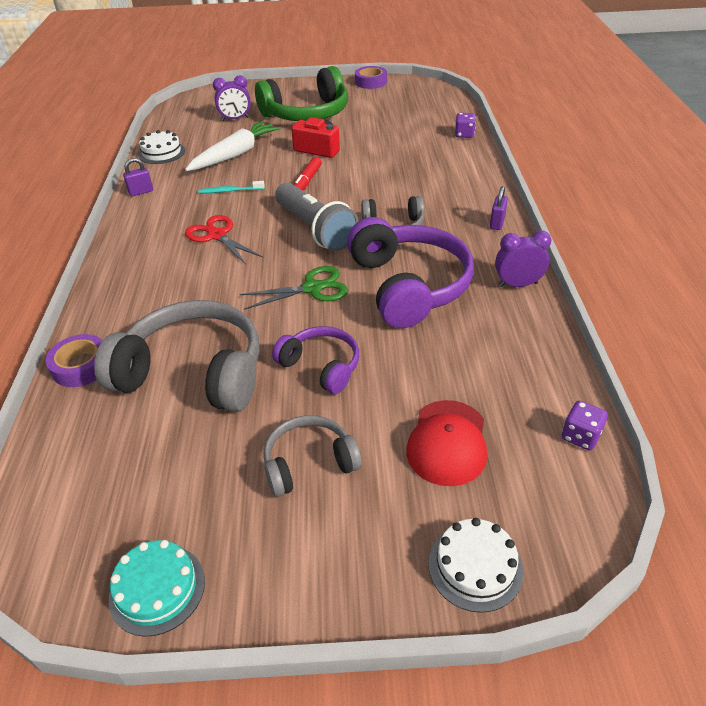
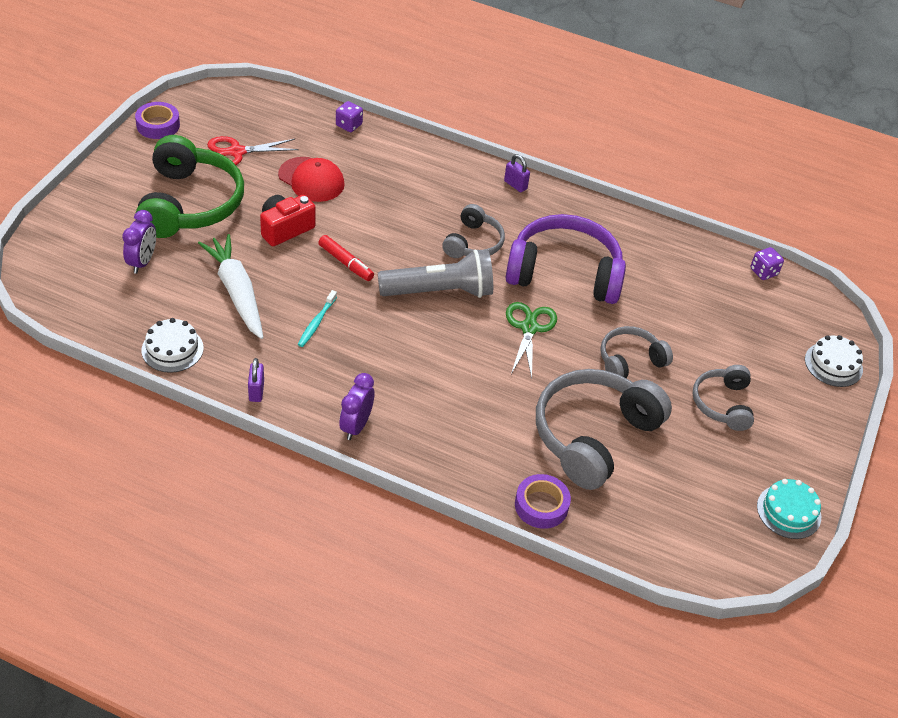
camera: 70 degrees left, 5 degrees up
red scissors [185,215,263,265] -> red scissors moved to [207,136,299,167]
purple headphones [272,326,359,394] -> grey headphones [600,326,673,378]
red cap [406,400,487,486] -> red cap moved to [278,157,345,202]
purple clock [495,231,551,287] -> purple clock moved to [339,373,374,440]

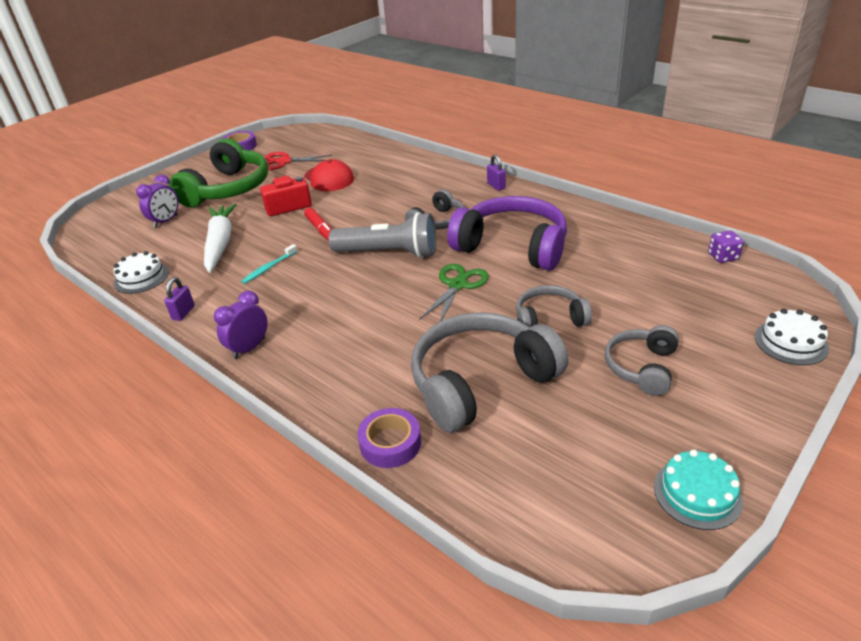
camera: 25 degrees right, 10 degrees down
purple dice [336,101,363,132] -> none

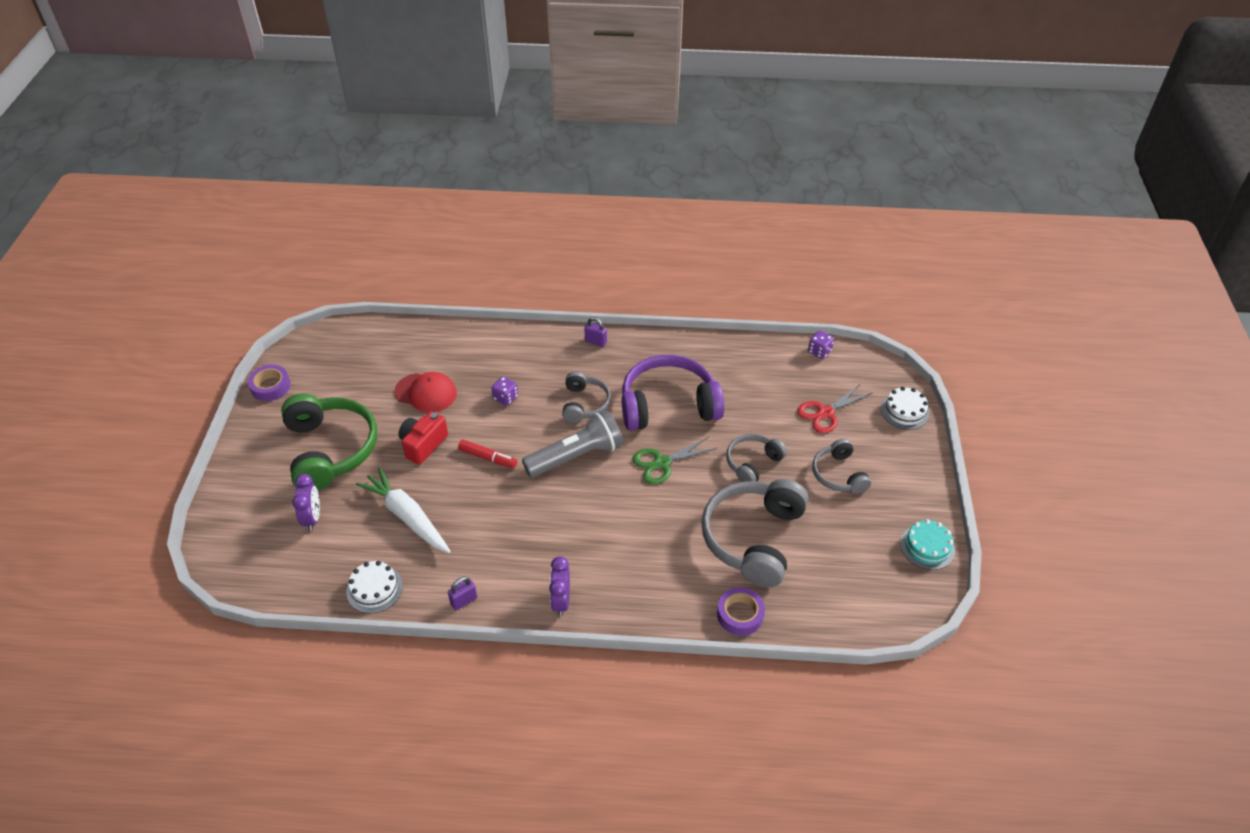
camera: 40 degrees left, 10 degrees up
purple padlock [164,277,195,321] -> purple padlock turned 75 degrees clockwise [448,577,477,610]
turquoise toothbrush [241,244,297,284] -> none
red scissors [265,152,332,170] -> red scissors moved to [797,383,873,433]
green scissors [419,264,489,322] -> green scissors turned 105 degrees counterclockwise [633,437,718,484]
none -> purple dice [491,376,518,406]

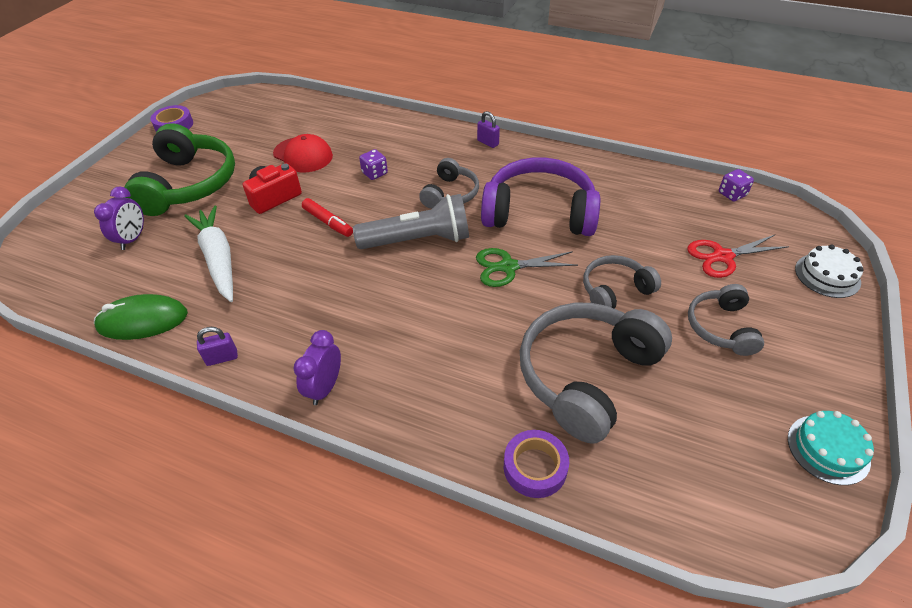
camera: 20 degrees right, 0 degrees up
white cake [346,561,403,613] -> green mouse [94,294,188,340]

